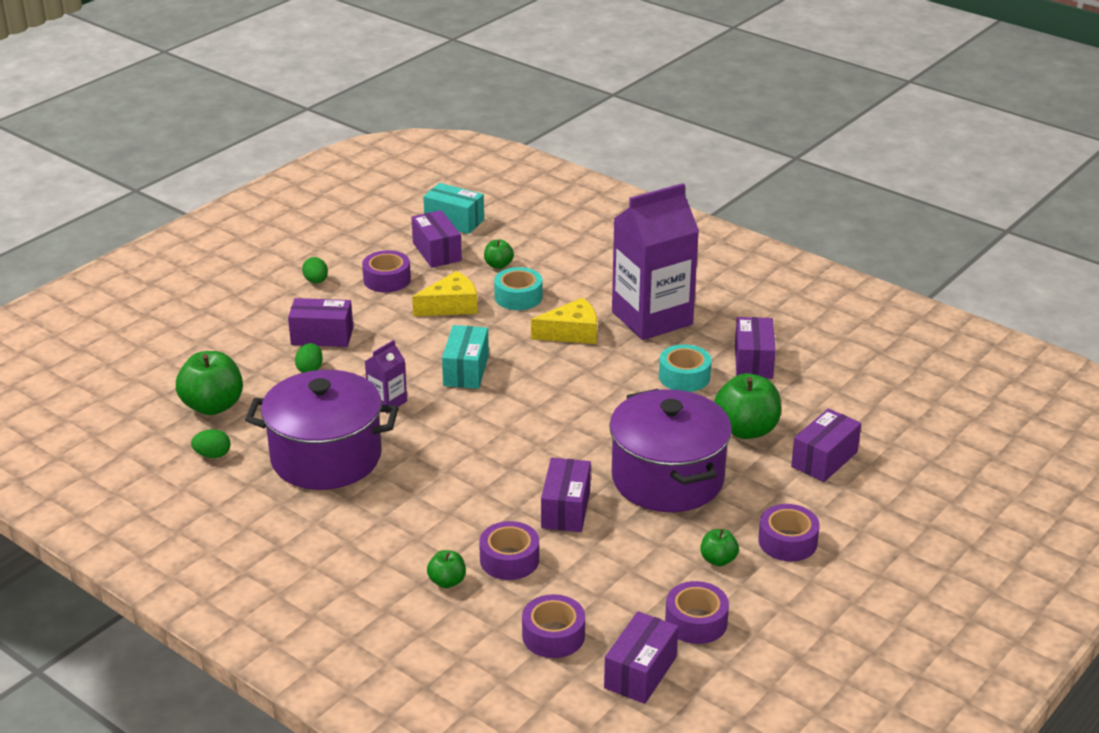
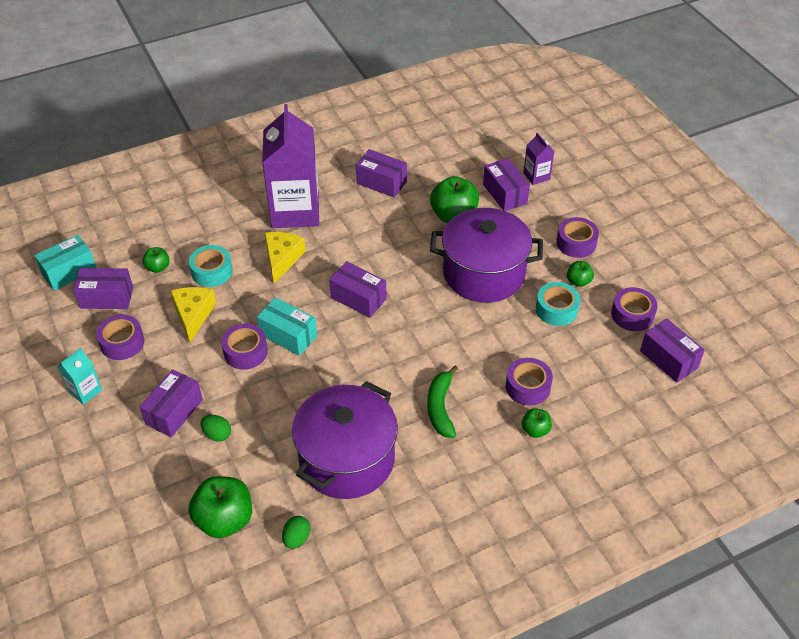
camera: 65 degrees left, 15 degrees up
green egg [302,257,328,283] -> turquoise carton [58,348,102,405]
purple carton [365,340,407,414] -> purple carton moved to [523,133,554,185]
purple tape [522,594,585,658] -> purple tape moved to [221,324,268,370]
purple box [541,458,591,532] -> purple box moved to [329,261,386,318]
turquoise tape [659,344,712,392] -> turquoise tape moved to [536,282,580,326]
none -> green banana [427,365,458,438]

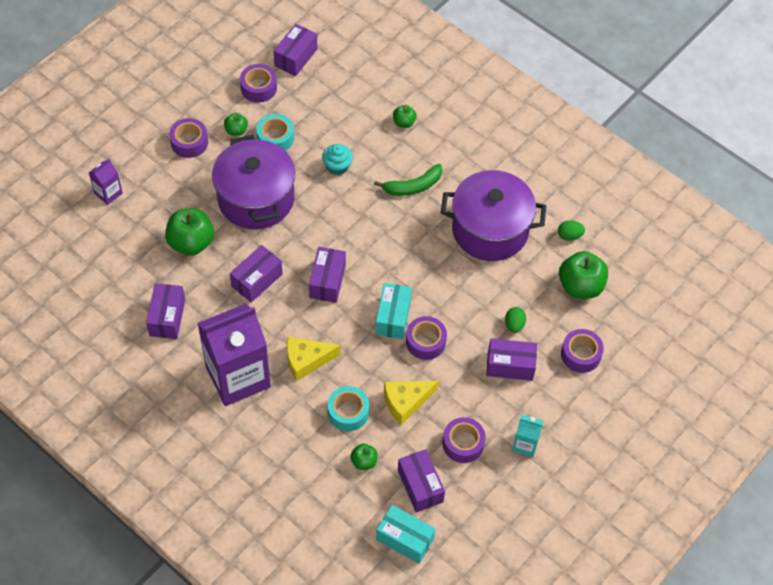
camera: 115 degrees left, 10 degrees up
purple box [483,158,530,211] -> purple box moved to [230,245,283,303]
purple tape [506,358,553,405] -> purple tape moved to [561,329,604,373]
none -> turquoise cupcake [322,144,353,175]

